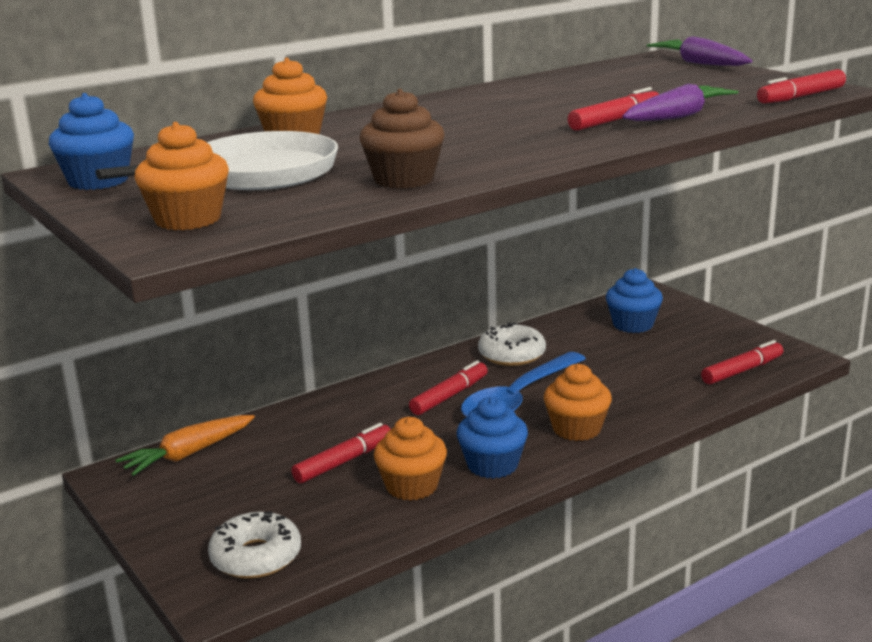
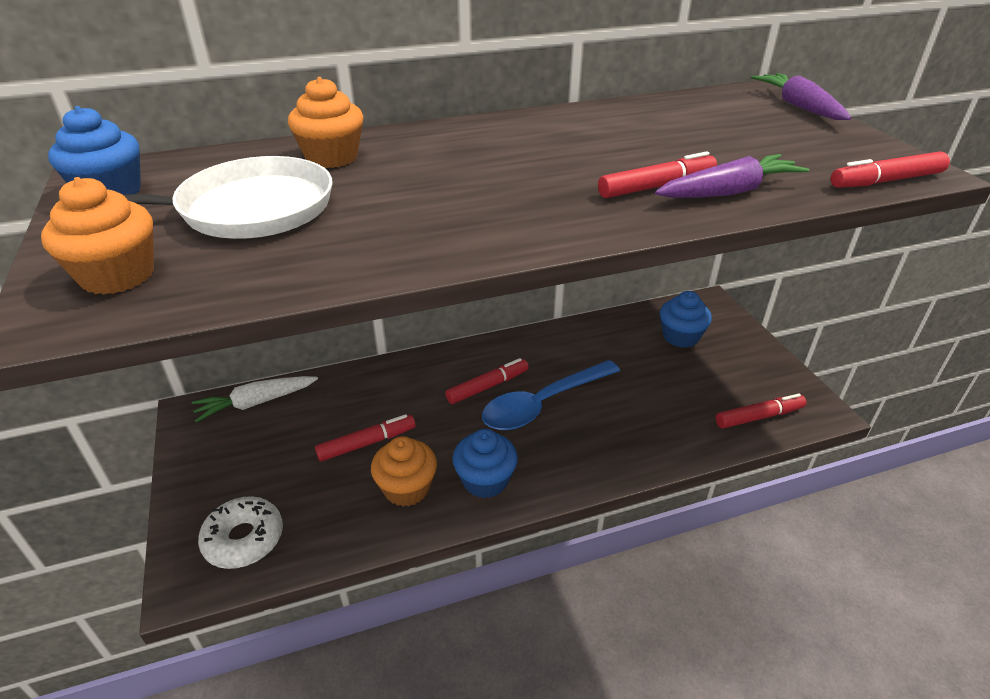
camera: 15 degrees right, 15 degrees up
orange carrot [116,415,255,476] -> white carrot [192,376,318,422]
brown cupcake [360,89,445,189] -> none
white donut [478,322,546,366] -> none
orange cupcake [544,364,612,441] -> none

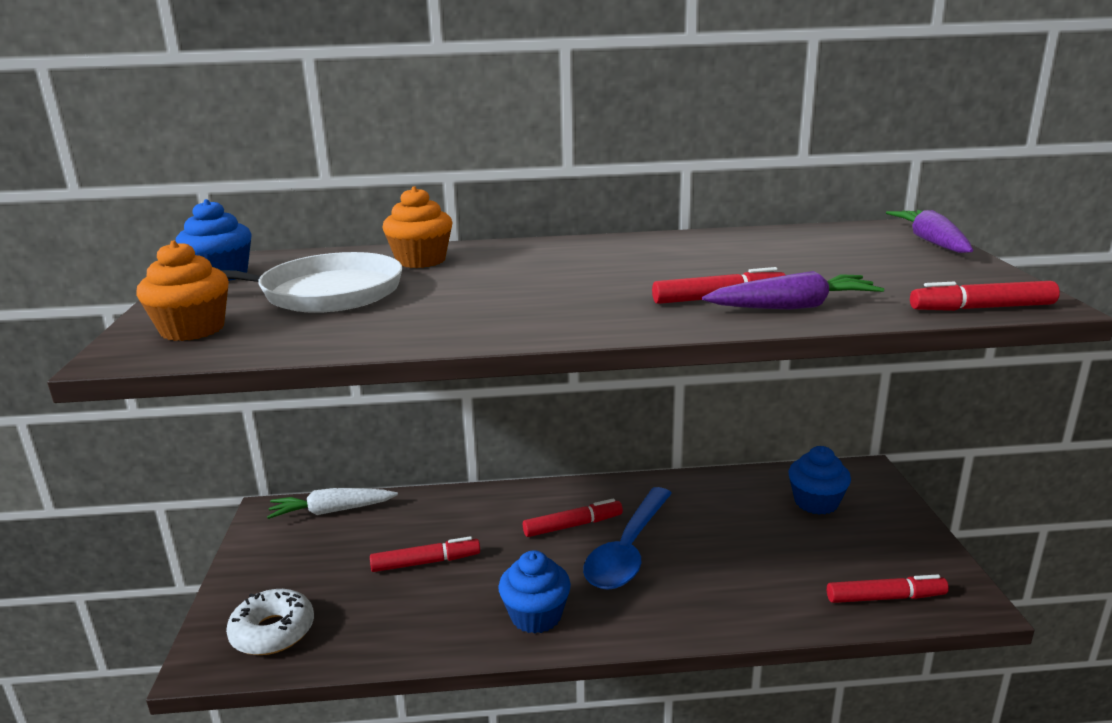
camera: 15 degrees right, 15 degrees down
orange cupcake [371,436,437,506] -> none
blue spoon [482,360,620,430] -> blue spoon turned 45 degrees counterclockwise [583,487,672,590]

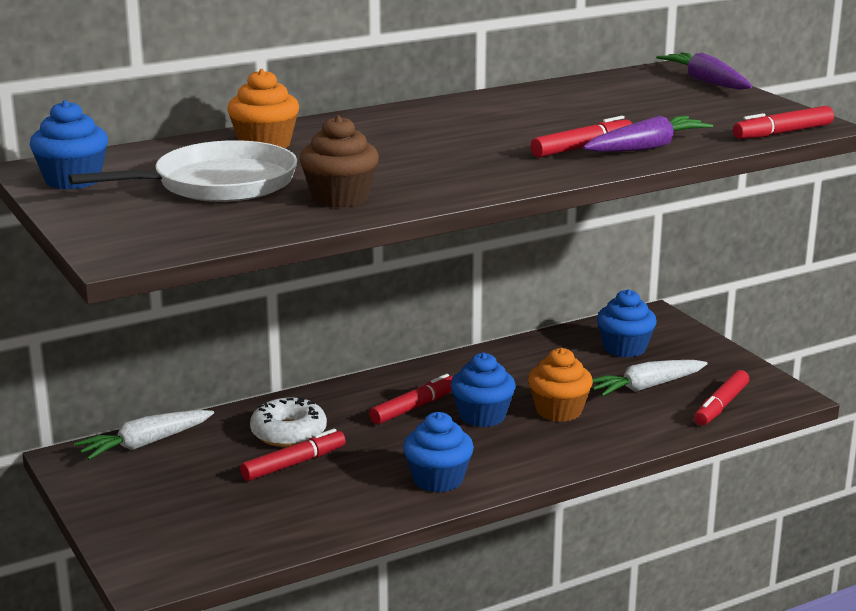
camera: 25 degrees left, 0 degrees up
orange cupcake [136,241,229,341] -> orange cupcake moved to [528,348,593,422]
white donut [226,589,314,655] -> white donut moved to [250,398,327,447]
blue spoon [583,487,672,590] -> blue cupcake [451,353,516,427]
red marker [827,575,949,603] -> red marker turned 150 degrees clockwise [694,370,749,426]
none -> brown cupcake [299,115,379,208]
none -> white carrot [592,360,708,397]

